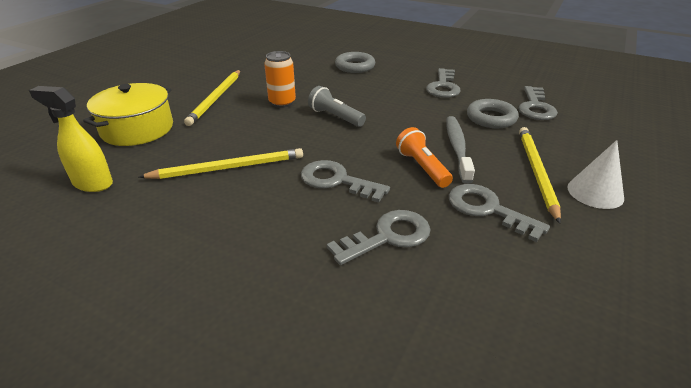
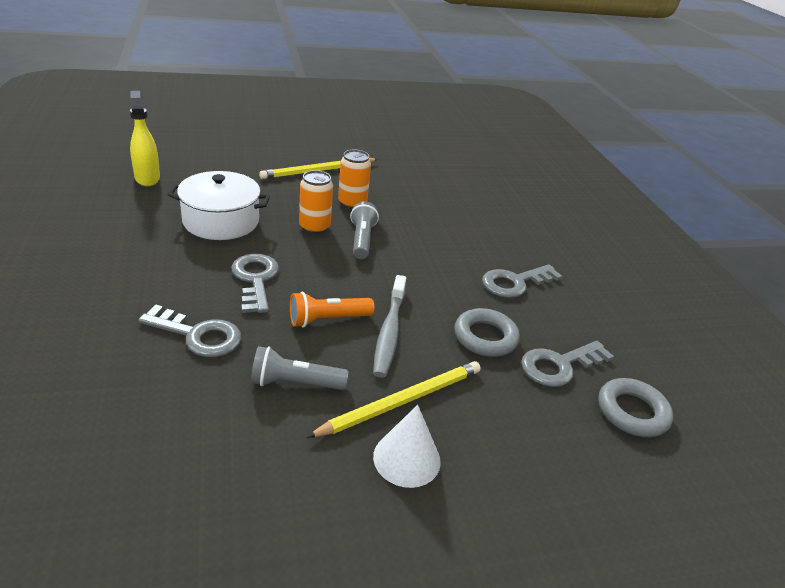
camera: 45 degrees right, 0 degrees up
yellow pot [83,83,173,146] -> none
yellow pencil [139,148,303,179] -> white pot [168,171,270,240]
grey ring [335,52,375,73] -> grey ring moved to [598,378,673,437]
orange flashlight [396,127,453,188] -> orange flashlight turned 135 degrees counterclockwise [290,292,374,328]
grey toothbrush [446,116,475,184] -> grey toothbrush turned 135 degrees clockwise [373,275,406,378]
grey key [449,184,550,242] -> grey flashlight [251,346,348,390]
none -> orange can [299,170,333,234]

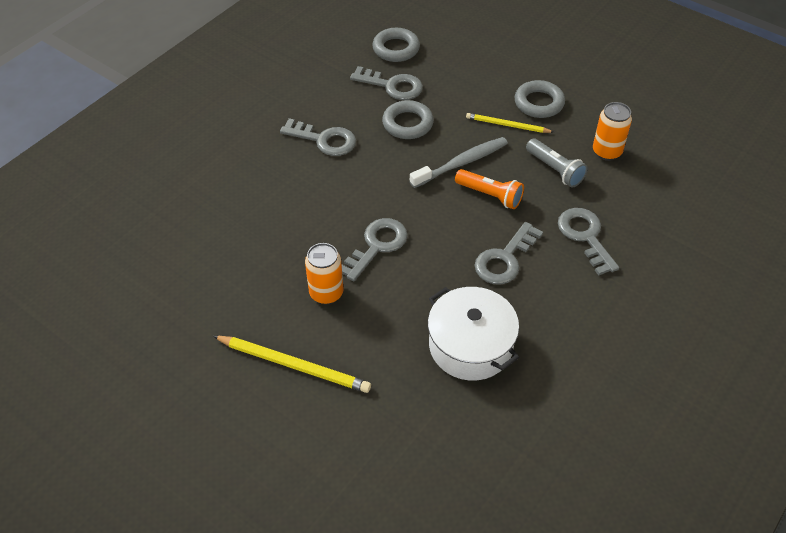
camera: 125 degrees left, 15 degrees up
yellow spray bottle [130,91,160,186] -> none
orange can [299,170,333,234] -> orange can moved to [593,102,632,161]
yellow pencil [306,361,481,438] -> yellow pencil [466,113,553,133], size x0.64
grey flashlight [350,201,379,259] -> grey key [341,218,408,281]
white cone [373,405,441,488] -> grey ring [514,80,565,118]

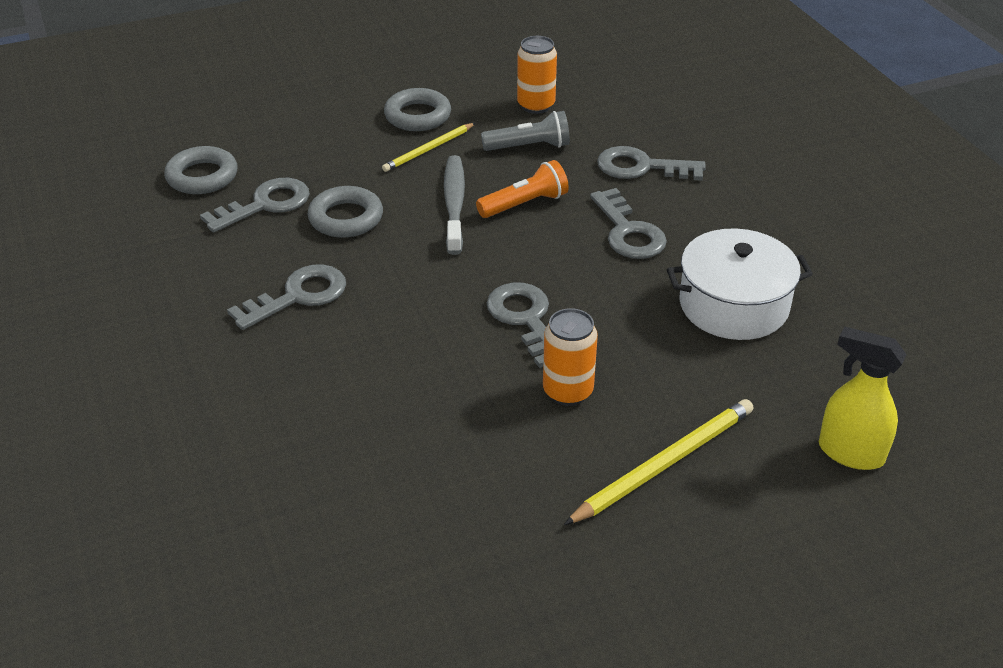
camera: 60 degrees left, 10 degrees down
none -> yellow spray bottle [819,327,907,470]

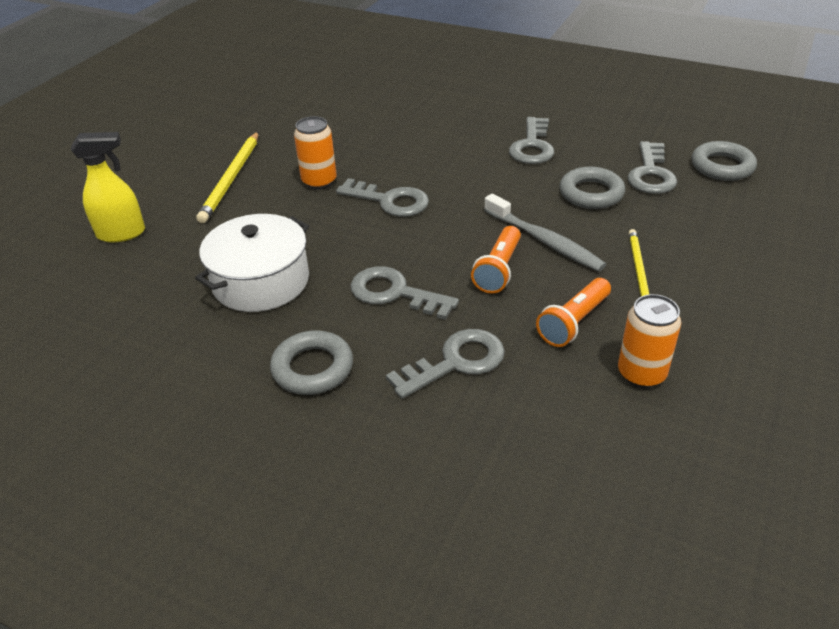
camera: 140 degrees right, 0 degrees up
grey ring [384,88,451,131] -> grey ring moved to [270,330,353,395]
grey flashlight [481,111,570,151] -> orange flashlight [536,278,611,347]

